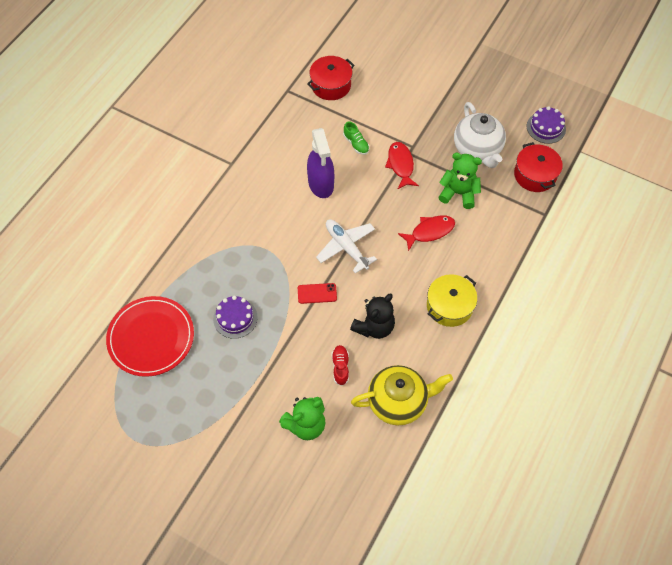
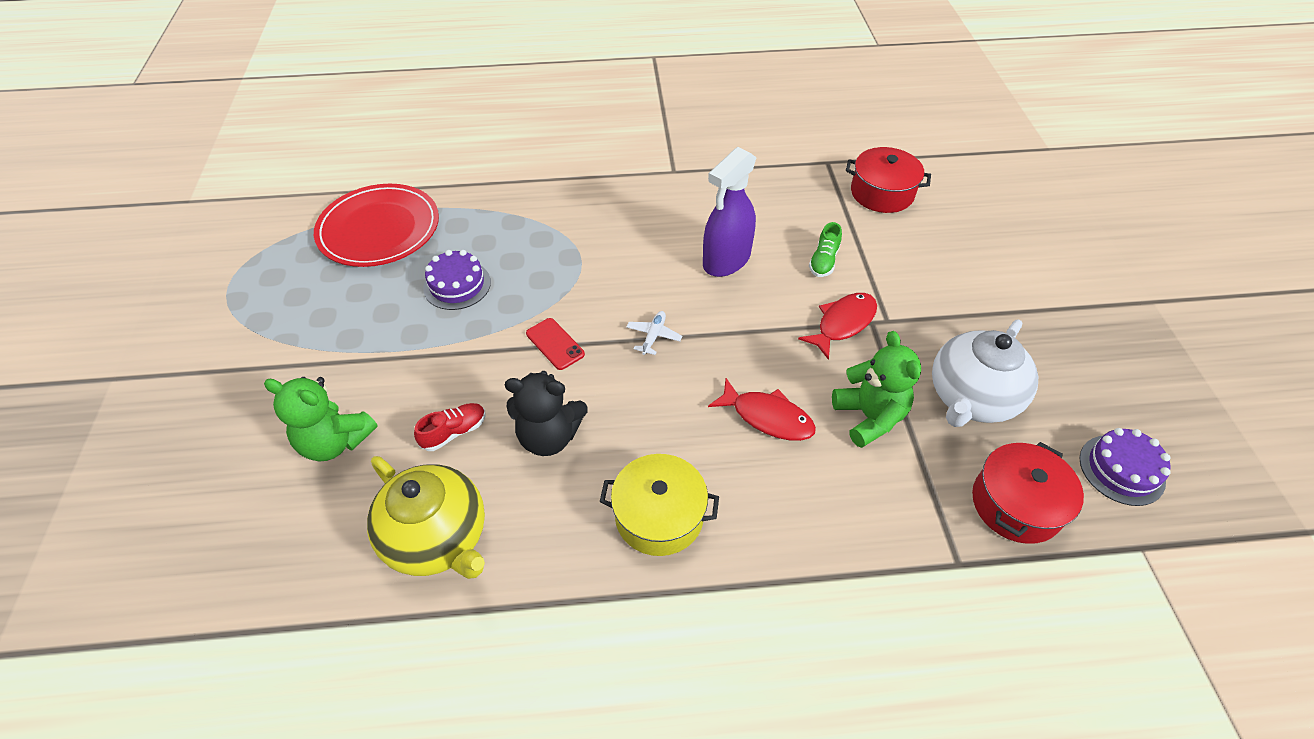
camera: 55 degrees right, 10 degrees down
white plane [316,219,377,274] -> white plane [626,311,682,355], size x0.51

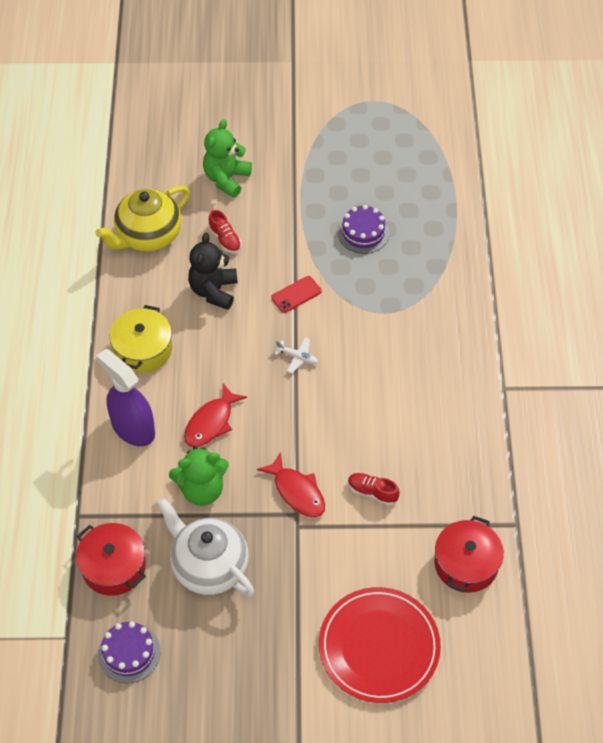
camera: 95 degrees right, 5 degrees up
red plate [314,184,439,267] -> red plate moved to [319,587,441,703]
purple spray bottle [703,147,757,277] -> purple spray bottle moved to [96,349,155,446]
green shoe [809,222,842,277] -> red shoe [348,473,400,505]

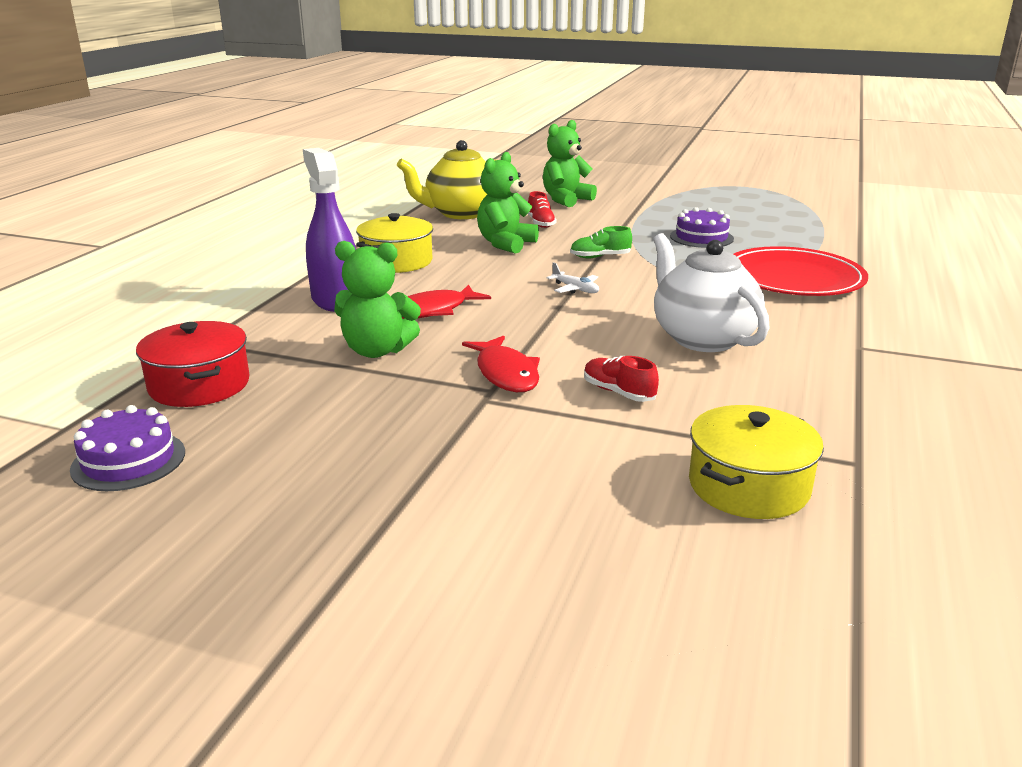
camera: 20 degrees right, 30 degrees down
white teapot [157,498,255,597] -> white teapot moved to [653,233,770,352]
black teddy bear [188,232,238,310] -> green teddy bear [477,152,539,254]
red phone [271,276,322,313] -> green shoe [570,226,632,258]
red plate [319,587,441,703] -> red plate moved to [733,246,868,296]
red pot [435,516,504,593] -> yellow pot [689,405,824,519]

